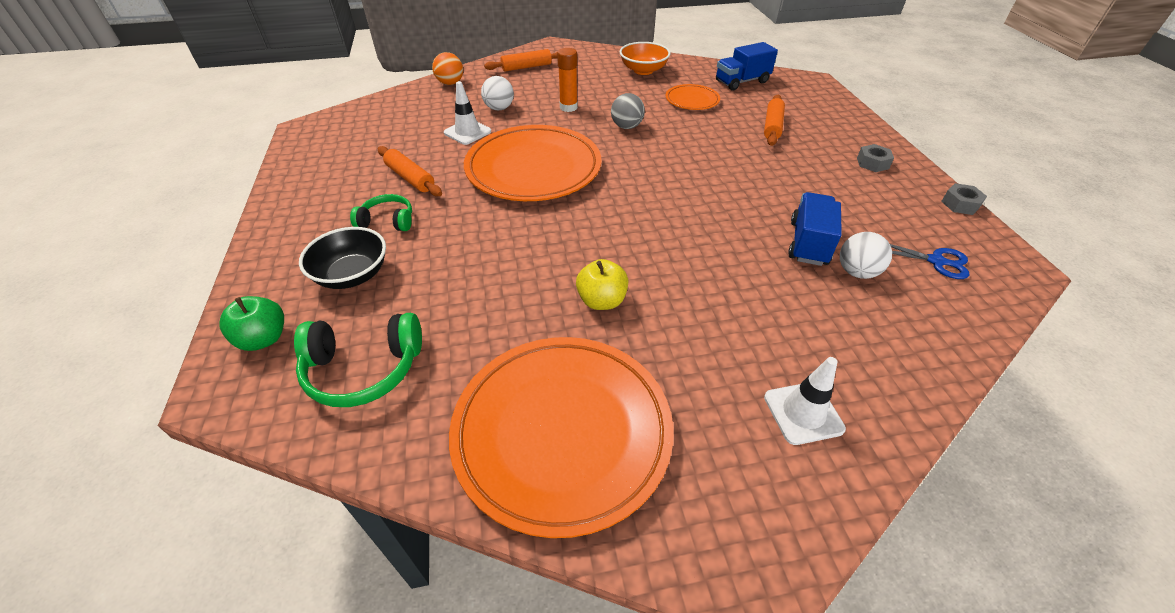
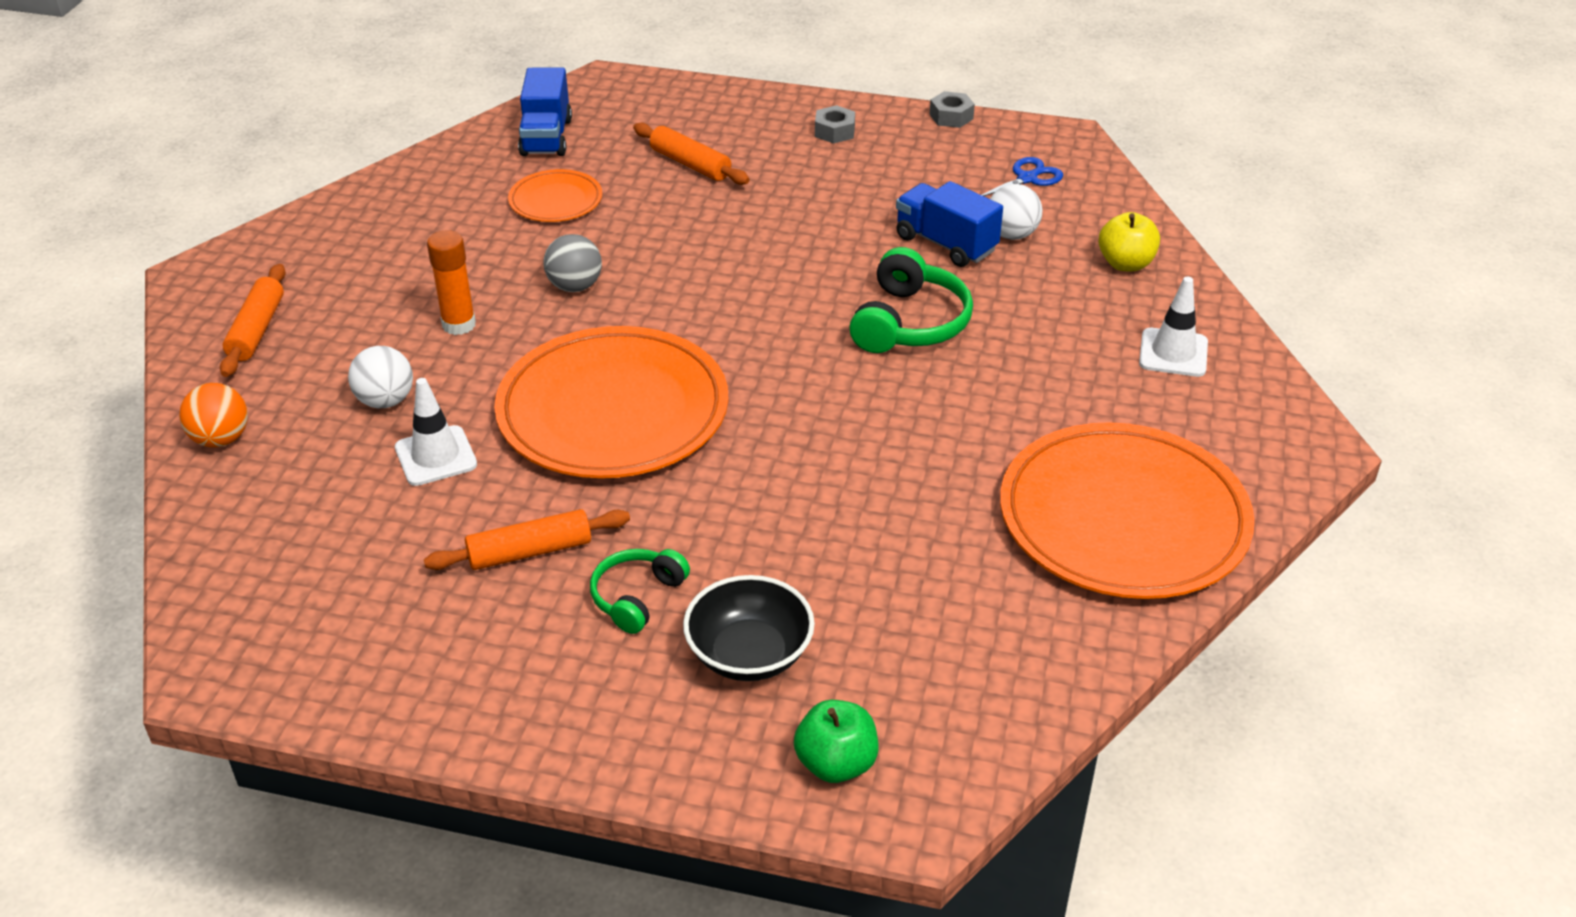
camera: 65 degrees left, 5 degrees down
green headphones [294,313,422,407] -> green headphones moved to [849,247,973,353]
yellow apple [576,259,628,310] -> yellow apple moved to [1098,212,1160,271]
orange bowl [620,42,671,75] -> none

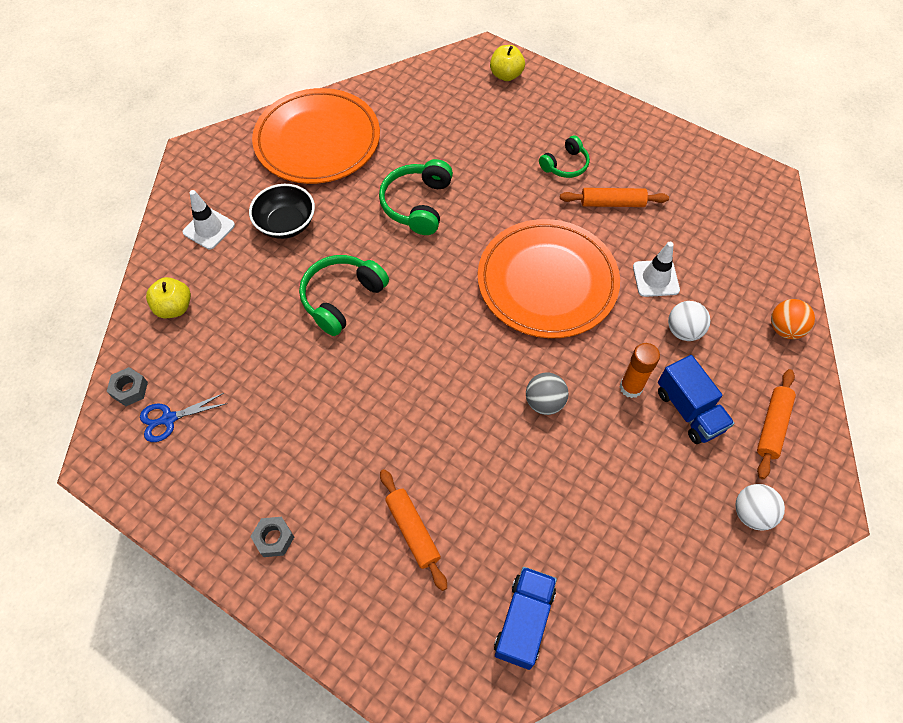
camera: 160 degrees left, 20 degrees up
orange plate [508,169,602,222] -> none
black bowl [683,575,815,681] -> black bowl moved to [249,184,315,239]
green apple [794,700,878,783] -> yellow apple [490,45,525,81]
blue truck [896,181,1003,267] -> blue truck moved to [658,355,734,444]
grey nut [930,91,975,128] -> grey nut moved to [107,367,148,406]
white ball [990,184,1042,240] -> white ball moved to [735,484,785,531]
none -> green headphones [379,159,453,235]

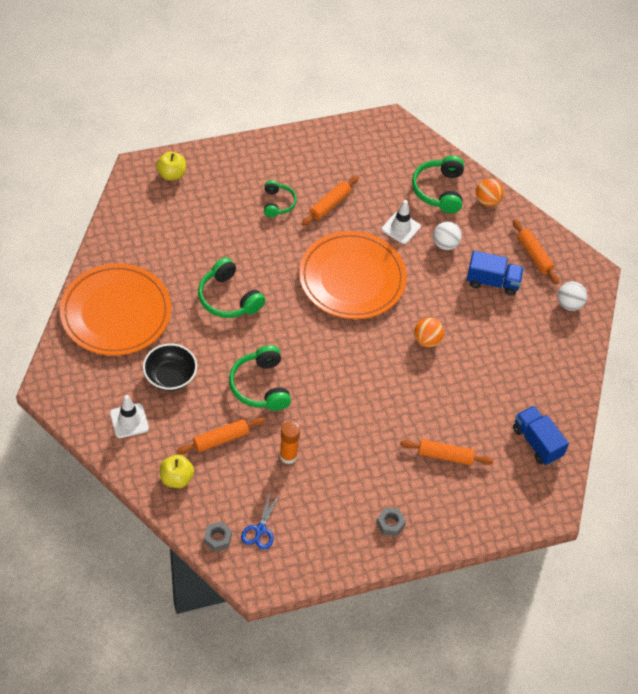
camera: 55 degrees left, 5 degrees down
grey ball [526,373,569,415] -> orange ball [414,318,444,347]
orange glue stick [620,343,660,398] -> orange glue stick moved to [280,421,300,464]
none -> orange rolling pin [177,417,265,454]
none -> green headphones [412,156,464,213]

